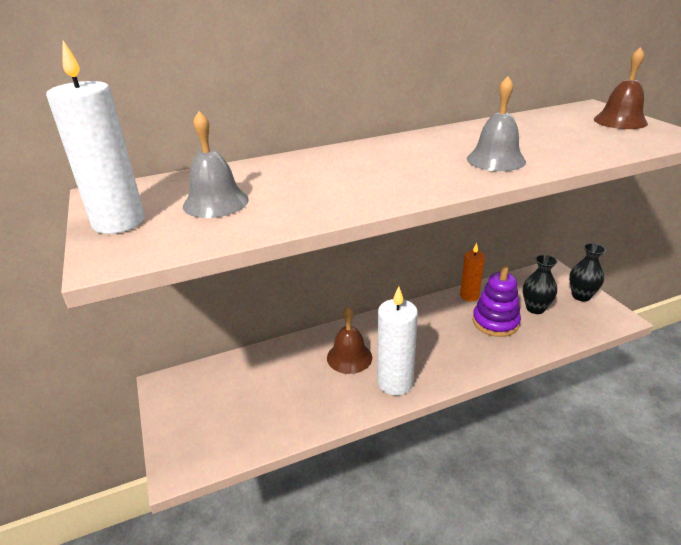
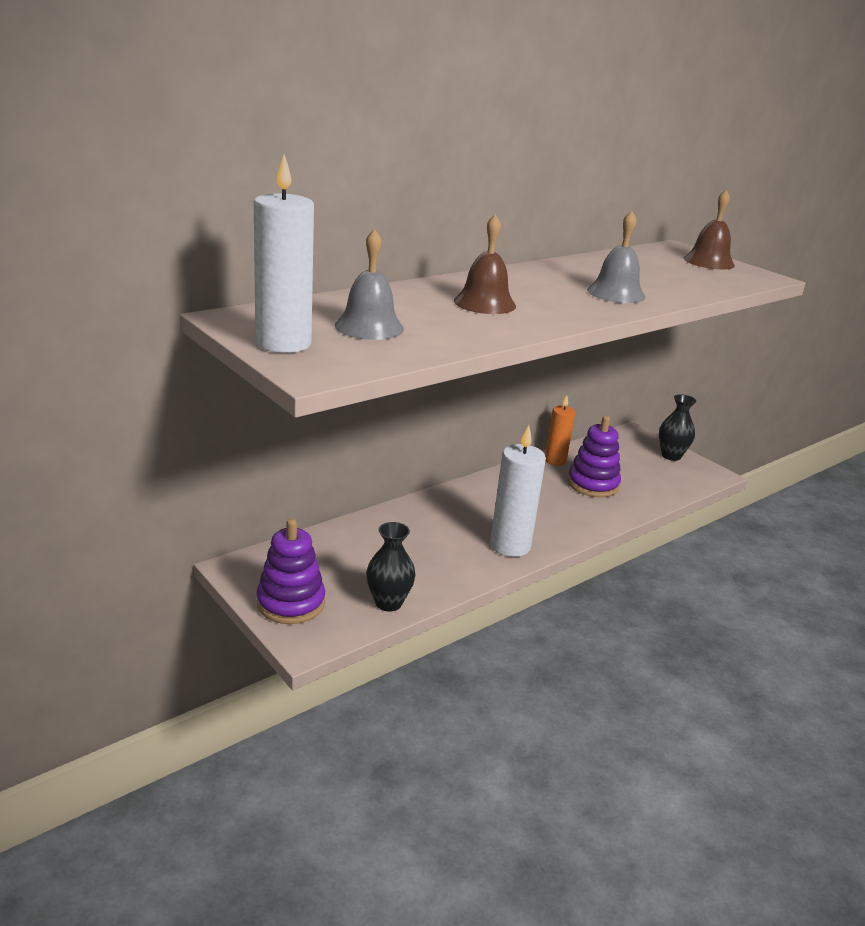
camera: 20 degrees left, 5 degrees down
brown bell [327,307,372,374] -> brown bell moved to [454,214,516,314]
black vase [523,255,558,314] -> black vase moved to [366,522,415,611]
none -> purple stacking toy [257,519,325,624]

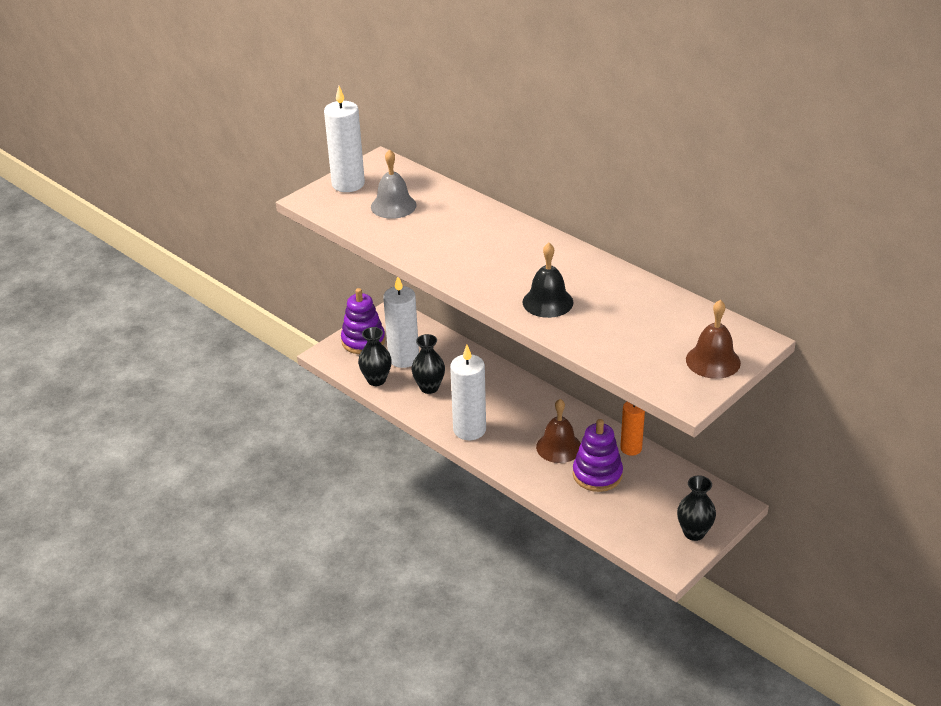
camera: 85 degrees right, 10 degrees up
brown bell [454,214,516,314] -> brown bell moved to [536,399,581,463]
grey bell [587,211,645,303] -> black bell [523,243,573,318]
none -> white candle [383,277,419,368]
none -> black vase [412,334,445,394]

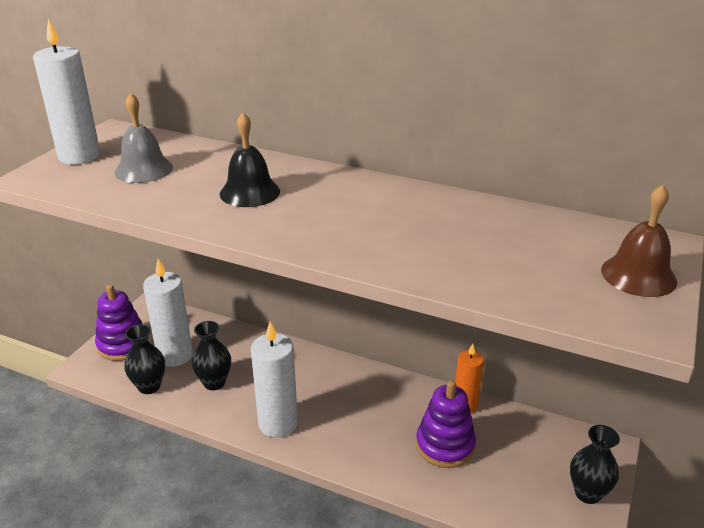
camera: 20 degrees left, 5 degrees down
black bell [523,243,573,318] -> black bell moved to [220,112,280,207]
brown bell [536,399,581,463] -> none

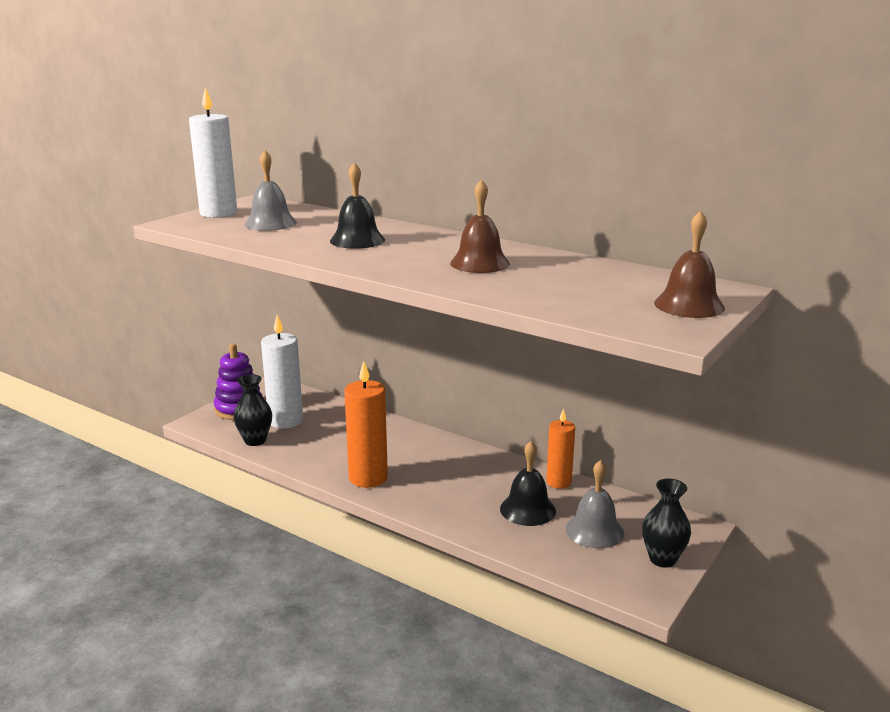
camera: 10 degrees right, 10 degrees down
black vase [191,321,231,390] -> none
white candle [251,322,298,438] -> orange candle [344,361,388,488]
purple stacking toy [416,380,476,468] -> black bell [500,441,556,526]
none -> brown bell [450,179,510,273]
none -> grey bell [566,460,624,548]

